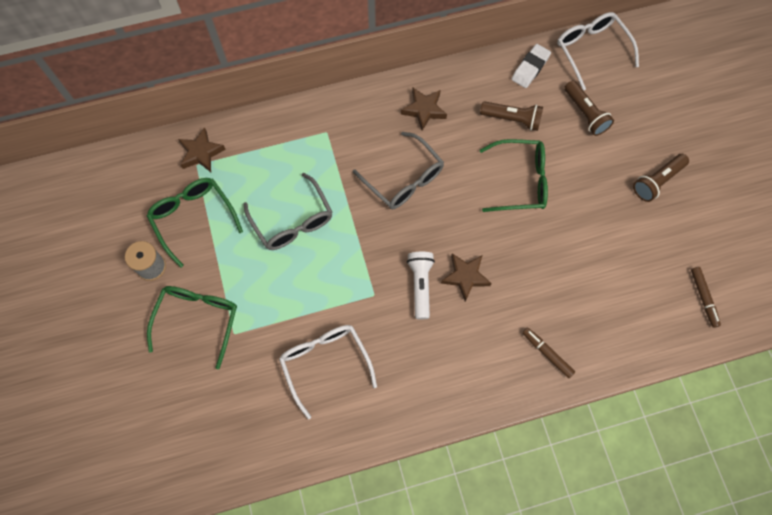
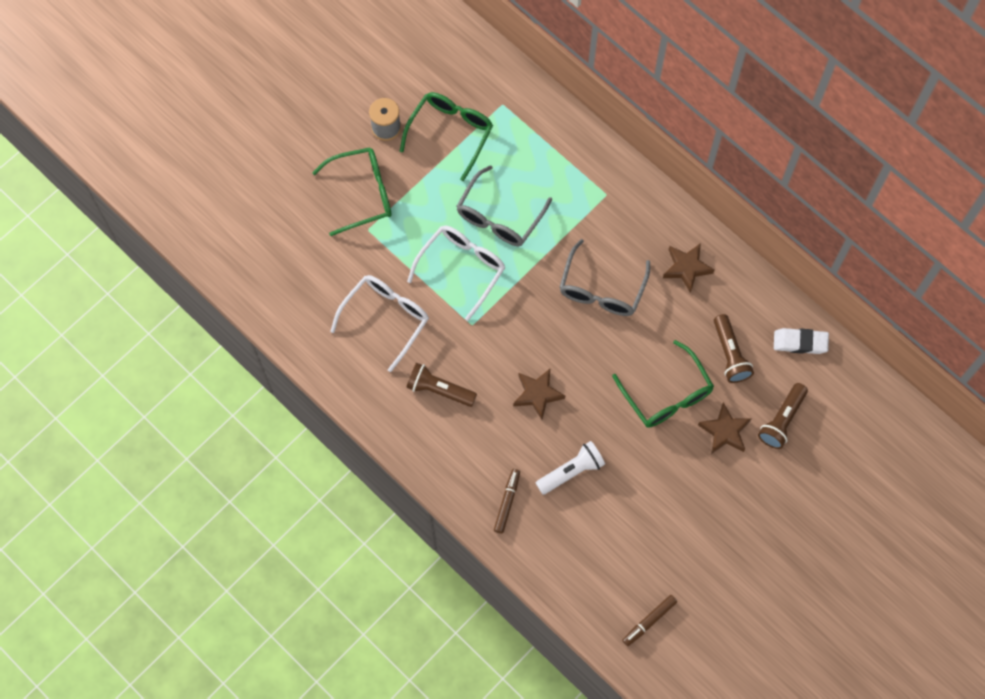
camera: 60 degrees right, 0 degrees up
brown star [178,127,226,172] -> brown star moved to [698,402,751,454]
white flashlight [407,252,435,319] -> white flashlight moved to [536,441,605,495]
white glasses [557,12,639,91] -> white glasses moved to [407,226,505,321]
brown flashlight [633,154,689,202] -> brown flashlight moved to [406,363,477,407]

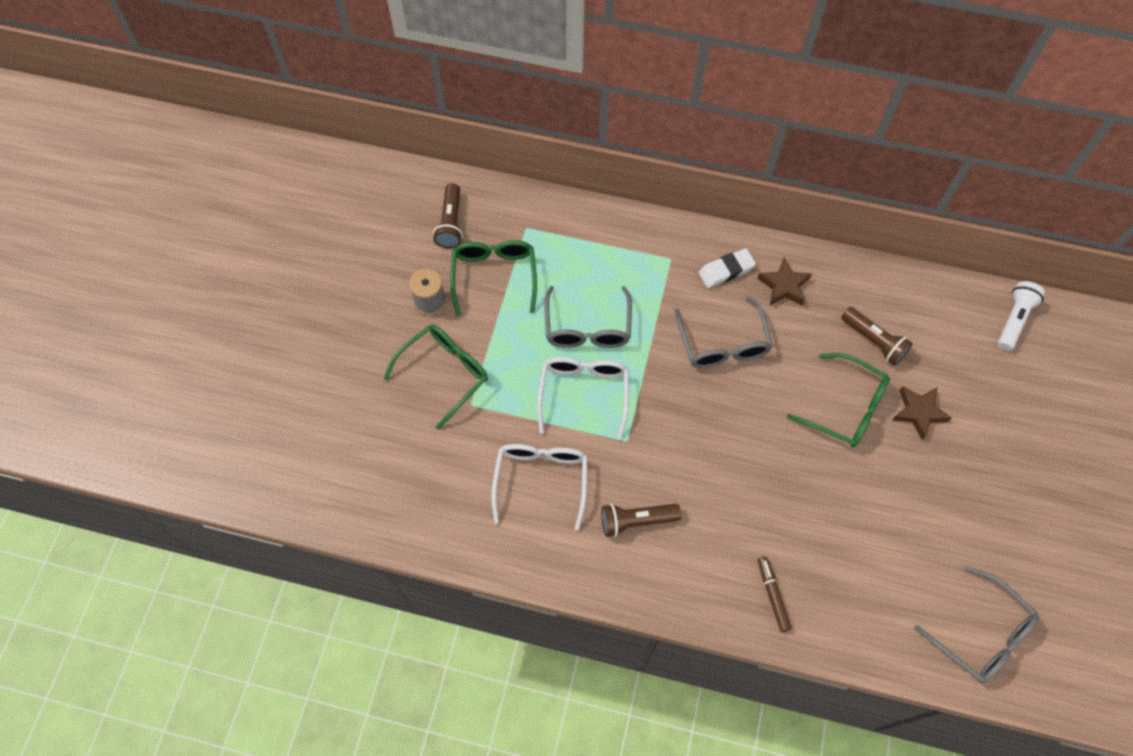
camera: 30 degrees left, 5 degrees down
brown star [513,369,565,420] -> none
white flashlight [536,441,605,495] -> white flashlight moved to [998,281,1045,351]
brown marker [622,595,677,646] -> grey glasses [914,567,1039,683]
brown flashlight [758,383,808,449] -> brown flashlight moved to [433,183,463,248]
white eraser [774,328,829,354] -> white eraser moved to [698,248,756,288]

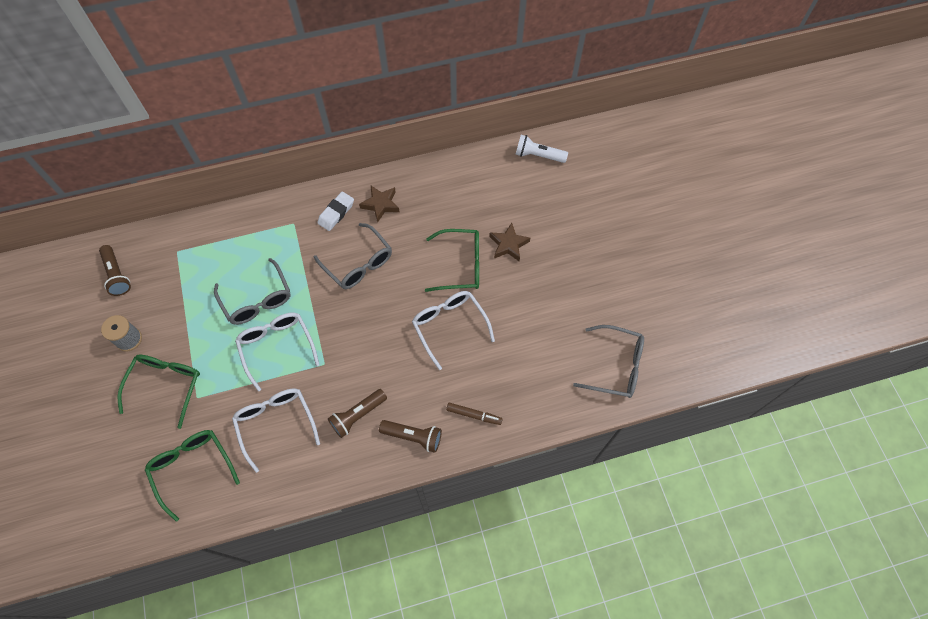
camera: 30 degrees left, 0 degrees up
green glasses [450,240,537,316] -> green glasses moved to [145,430,240,522]
brown marker [758,557,791,632] -> brown marker turned 150 degrees clockwise [446,403,503,425]
brown flashlight [841,307,913,366] -> brown flashlight moved to [379,420,442,453]
white flashlight [998,281,1045,351] -> white flashlight turned 75 degrees counterclockwise [516,135,568,163]
none -> white glasses [412,291,495,370]

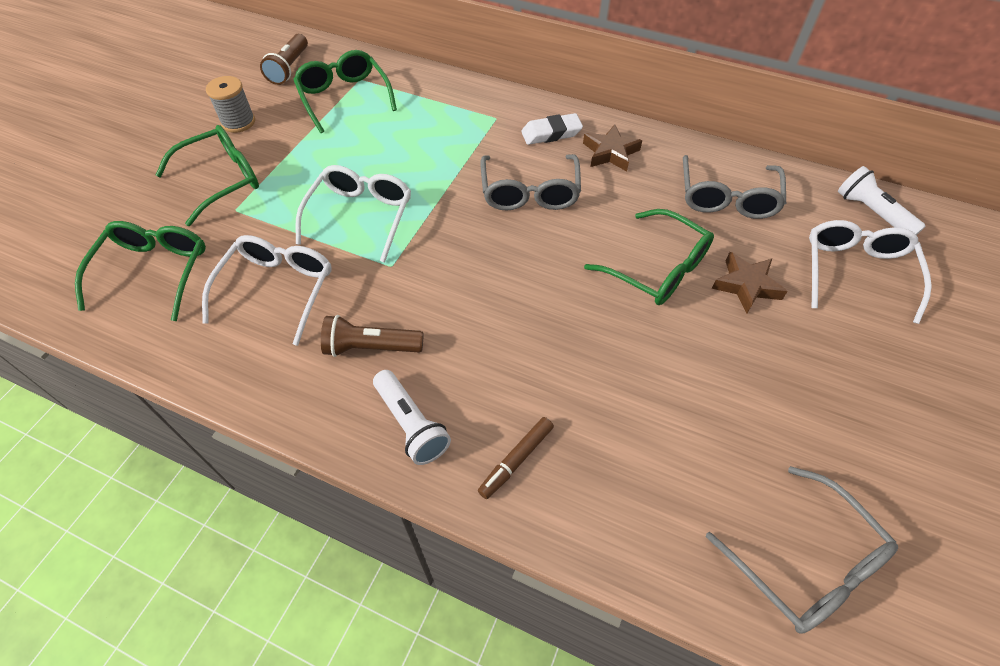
camera: 40 degrees right, 10 degrees down
grey glasses [214,258,291,325] -> grey glasses moved to [683,155,786,219]
brown flashlight [379,420,442,453] -> white flashlight [373,370,451,465]
white glasses [412,291,495,370] -> white glasses moved to [809,220,932,324]
brown marker [446,403,503,425] -> brown marker turned 75 degrees clockwise [478,417,554,499]
none -> green glasses [293,50,397,133]

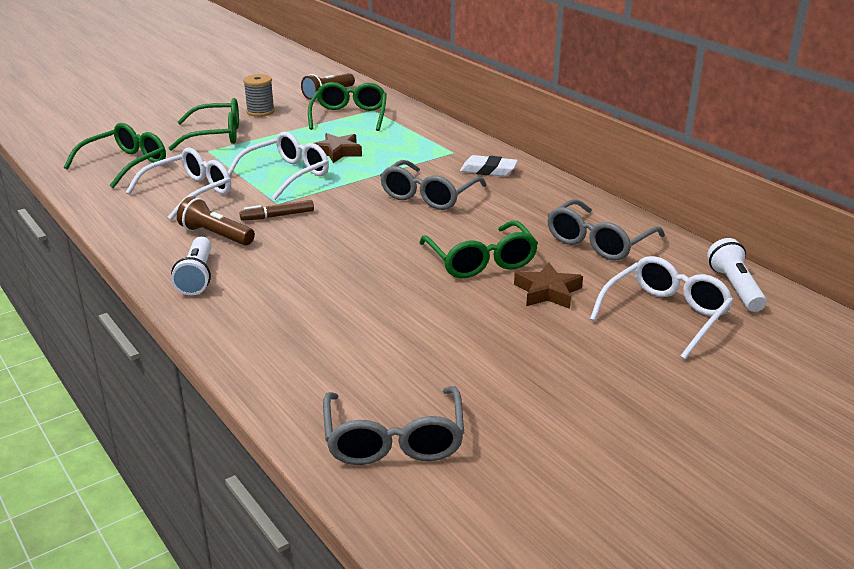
camera: 30 degrees right, 25 degrees down
brown marker [478,417,554,499] -> brown marker moved to [239,200,314,221]
brown star [583,124,642,171] -> brown star moved to [315,133,362,163]

